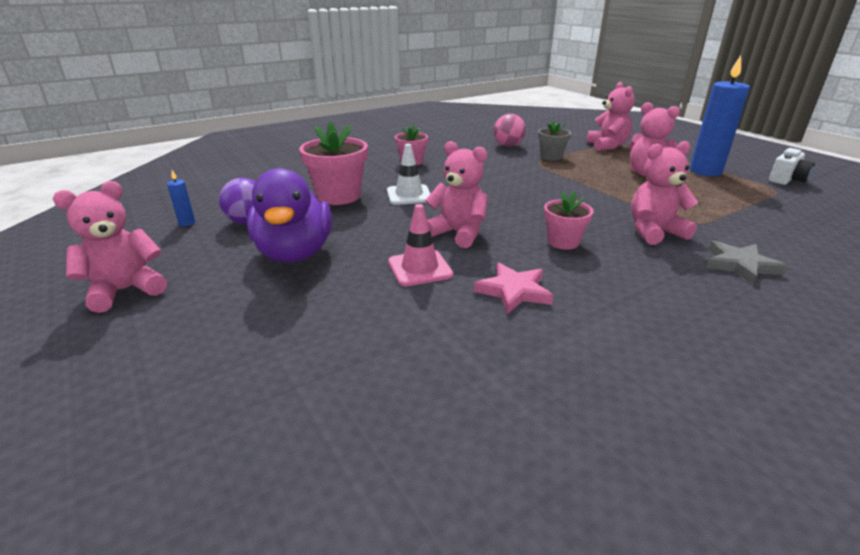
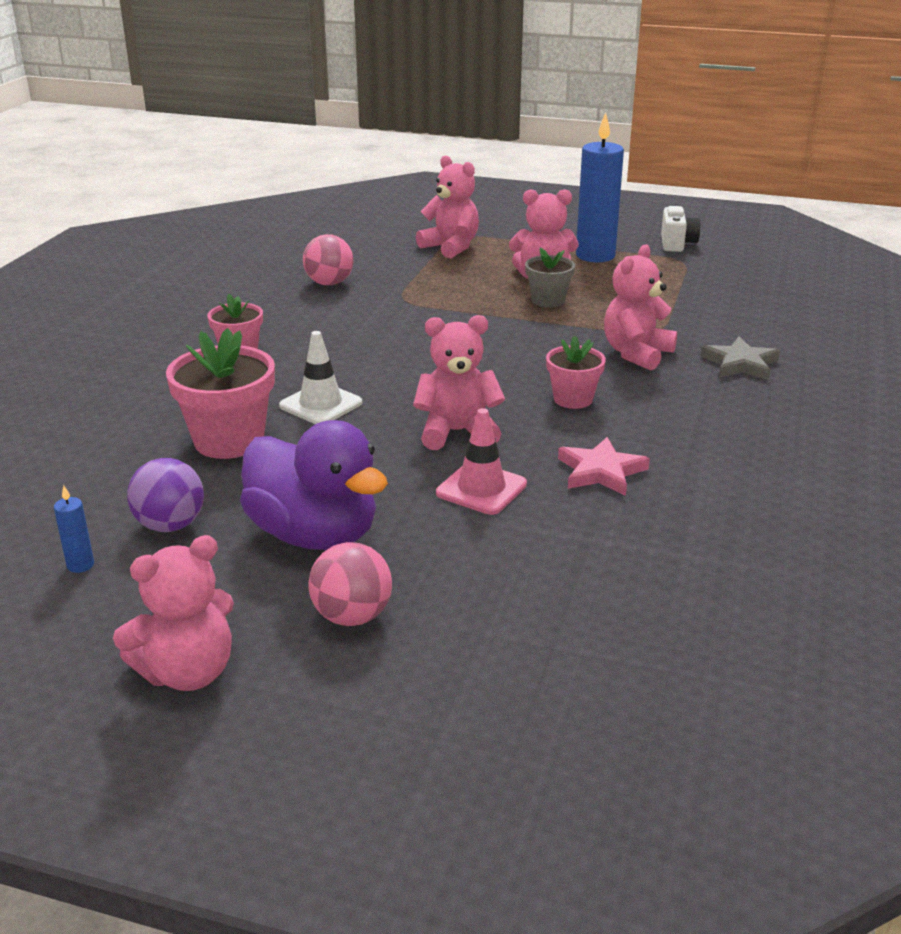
camera: 40 degrees left, 0 degrees up
pink teddy bear [53,181,167,313] -> pink teddy bear turned 135 degrees counterclockwise [113,535,234,691]
grey flower pot [538,120,571,160] -> grey flower pot moved to [525,247,575,308]
none -> pink ball [308,542,392,626]

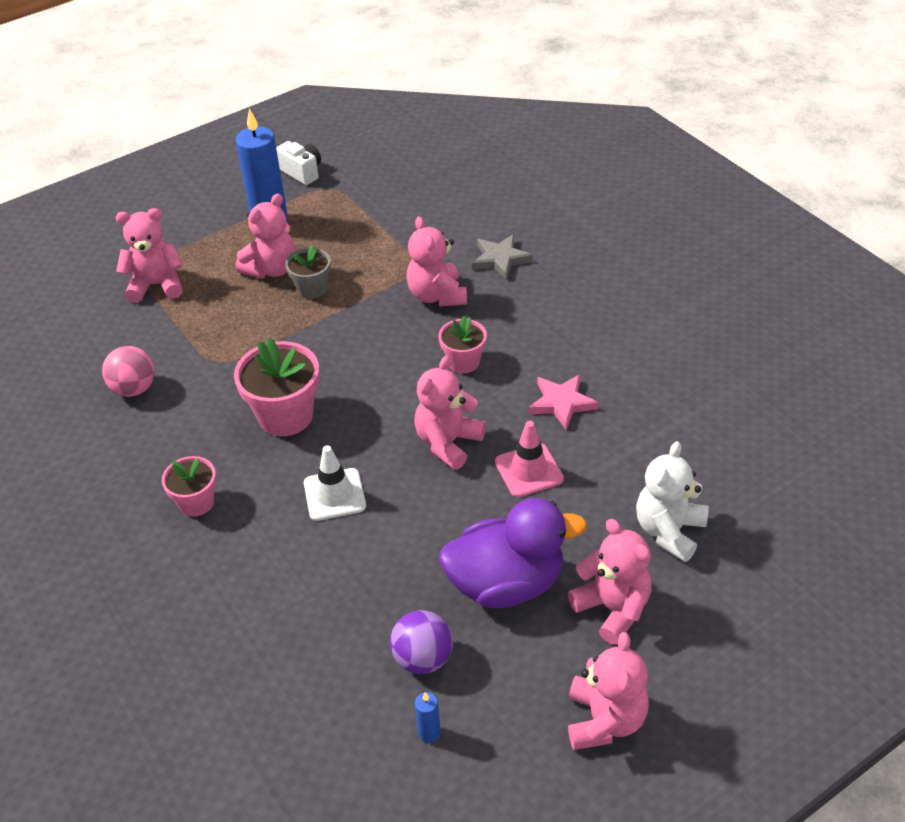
camera: 50 degrees left, 15 degrees up
pink flower pot [166,328,275,459] -> pink flower pot moved to [234,338,319,436]
pink ball [308,542,392,626] -> pink teddy bear [568,519,652,645]
none -> white teddy bear [636,441,709,562]

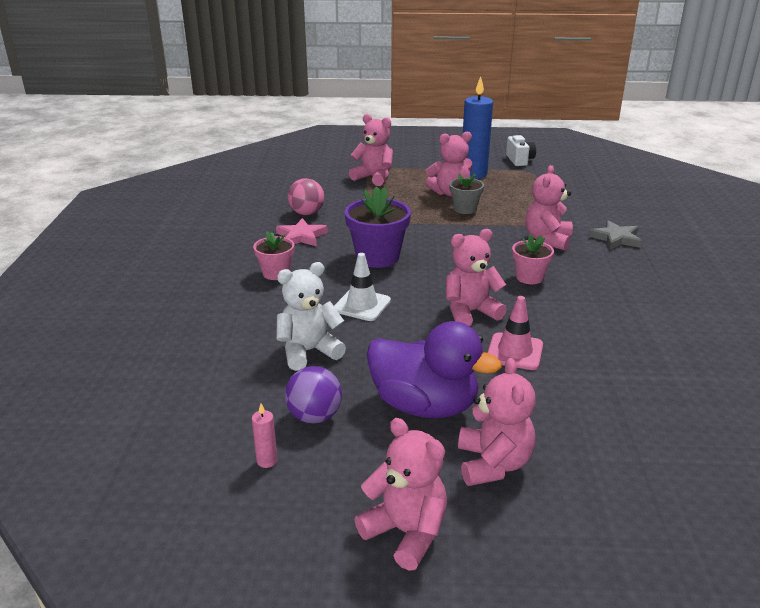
camera: 35 degrees right, 15 degrees down
pink flower pot [234,338,319,436] -> purple flower pot [345,186,411,268]
blue candle [415,692,441,743] -> pink candle [252,403,278,468]
pink star [528,374,599,430] -> pink star moved to [276,218,328,246]
pink teddy bear [568,632,649,750] -> pink teddy bear turned 90 degrees counterclockwise [355,418,447,571]
white teddy bear [636,441,709,562] -> white teddy bear moved to [277,262,346,371]

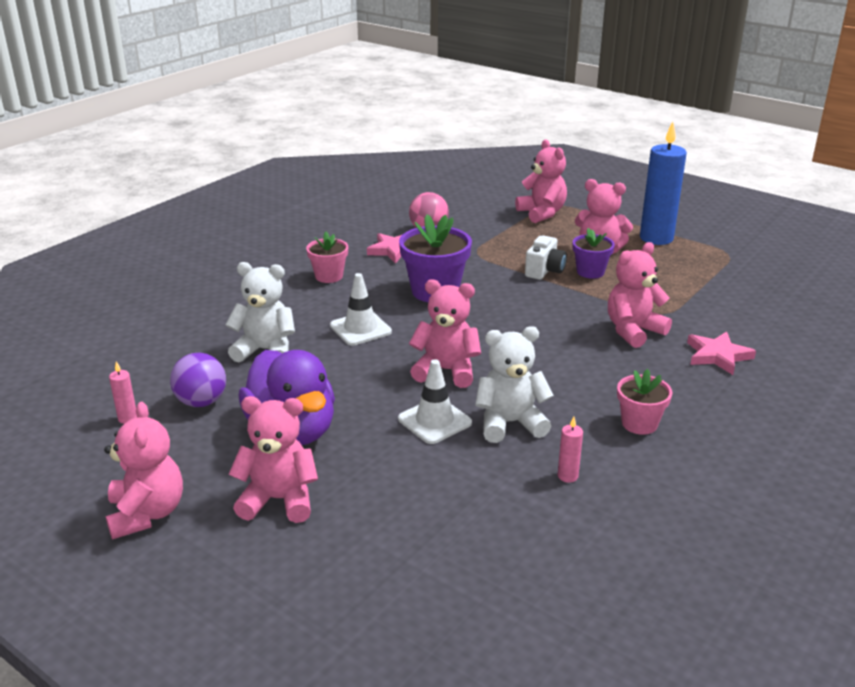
camera: 35 degrees right, 0 degrees up
grey flower pot [449,173,484,214] -> purple flower pot [573,228,615,279]
pink teddy bear [458,358,536,486] -> pink teddy bear turned 120 degrees counterclockwise [228,396,318,523]
pink traffic cone [488,296,543,370] -> white traffic cone [398,359,472,444]
white camera [506,135,536,166] -> white camera moved to [525,235,567,280]
pink flower pot [512,234,554,284] -> pink flower pot moved to [617,369,672,435]
grey star [588,220,642,250] -> pink star [687,331,756,375]
none -> white teddy bear [475,326,554,443]
none -> pink candle [558,417,583,483]

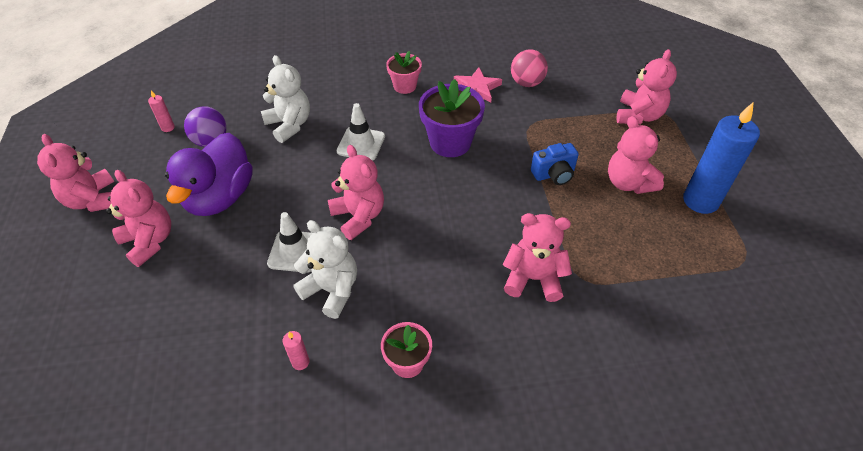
camera: 45 degrees right, 20 degrees up
pink teddy bear [104,402,183,539] -> pink teddy bear turned 120 degrees clockwise [37,134,114,212]
white camera [525,235,567,280] -> blue camera [531,143,579,185]
purple flower pot [573,228,615,279] -> none
pink star [687,331,756,375] -> none

